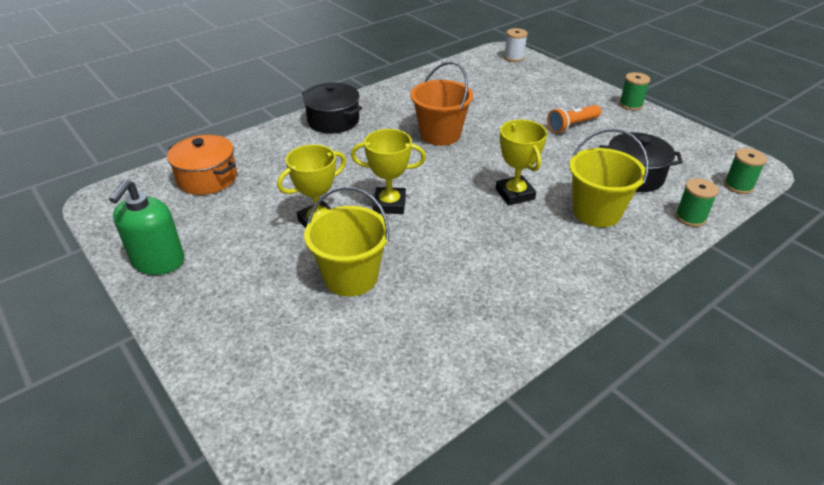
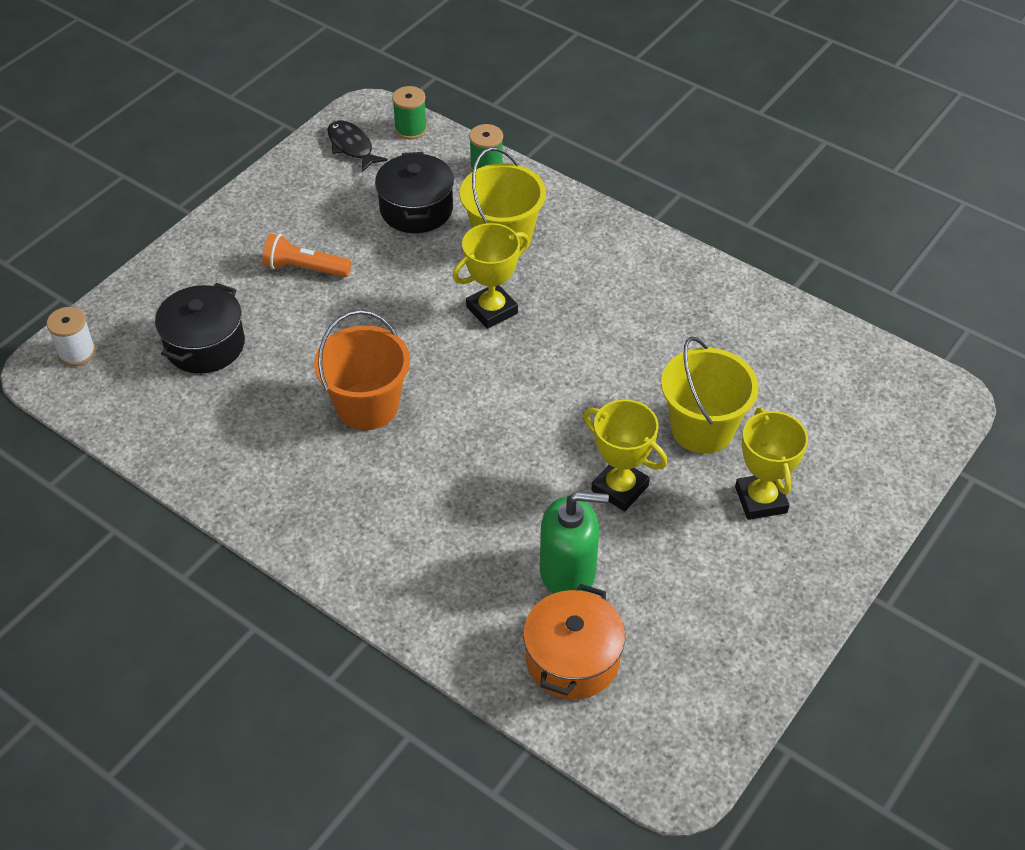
camera: 105 degrees left, 10 degrees up
green soap dispenser [109,180,184,275] -> green soap dispenser moved to [540,491,609,594]
black pot [302,83,363,133] -> black pot moved to [155,283,245,374]
yellow trophy [351,129,426,214] -> yellow trophy moved to [735,408,808,520]
orange flashlight [547,105,601,133] -> orange flashlight turned 150 degrees clockwise [262,234,351,277]
green spool [619,72,650,110] -> none
none -> black fish [327,120,388,172]

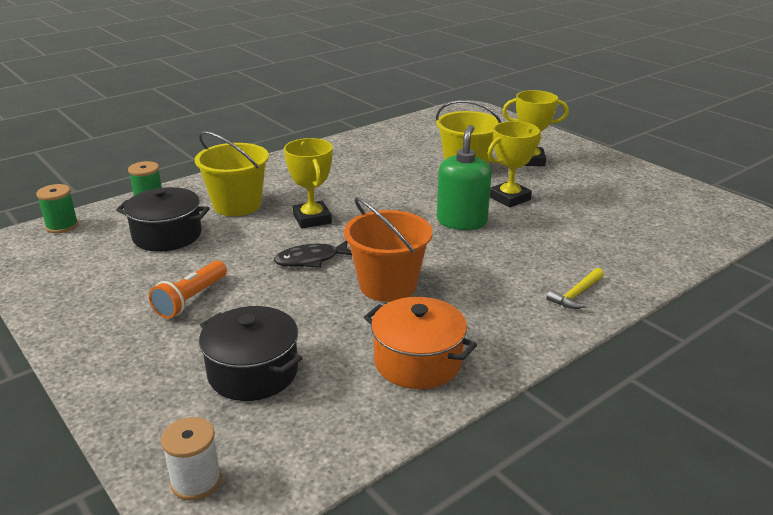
camera: 75 degrees left, 20 degrees down
black fish [327,120,388,172] -> black fish moved to [274,241,352,268]
orange pot [523,584,625,699] -> orange pot moved to [364,297,477,389]
green soap dispenser [540,491,609,594] -> green soap dispenser moved to [437,125,491,230]
none -> yellow hammer [546,268,604,309]

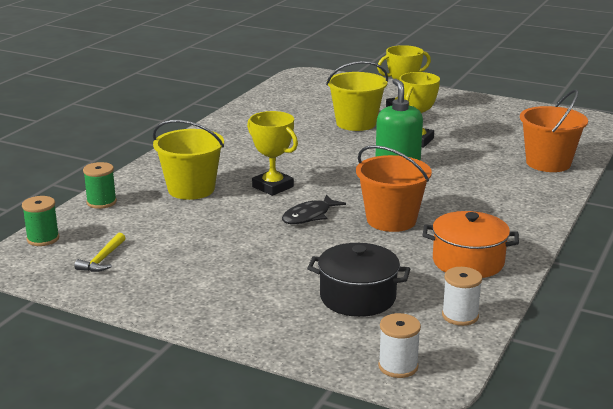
camera: 25 degrees left, 5 degrees down
black pot [116,187,210,252] -> none
orange flashlight [149,261,227,319] -> none
yellow hammer [546,268,604,309] -> yellow hammer moved to [74,233,125,272]
none -> white spool [442,267,482,326]
none -> orange bucket [520,89,588,172]

